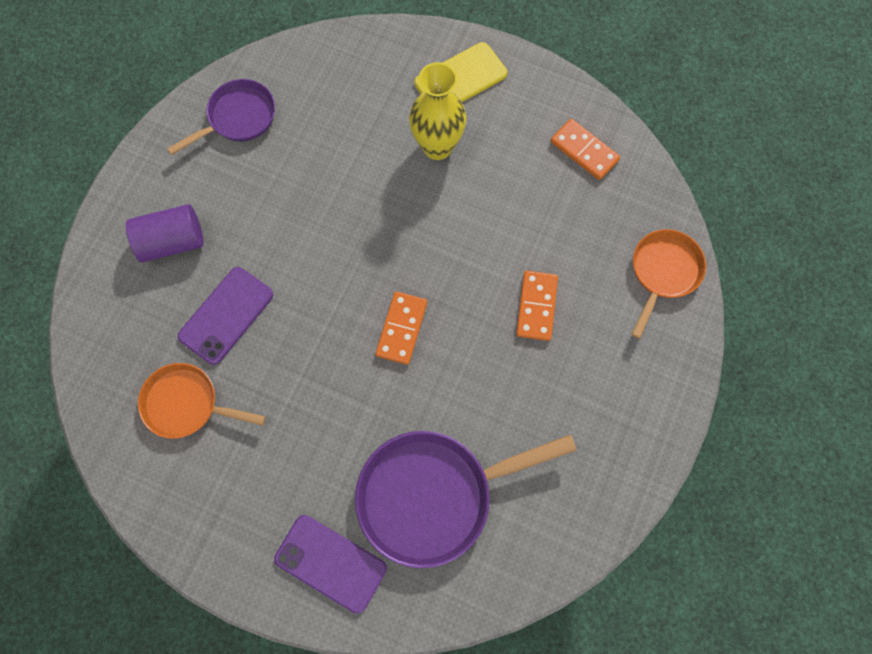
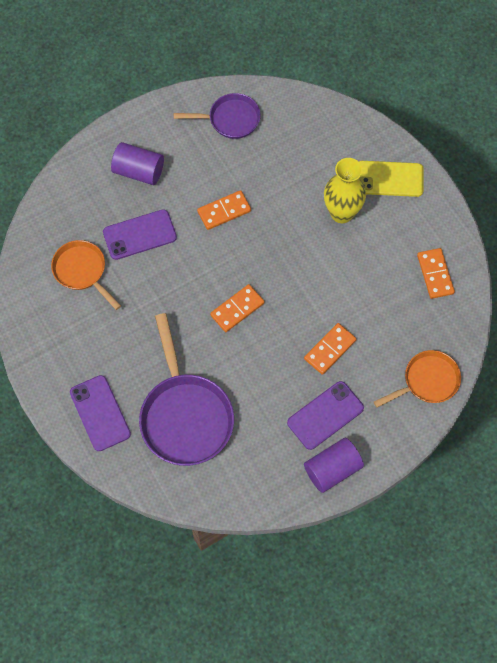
camera: 35 degrees right, 5 degrees down
purple pan [355,431,577,568] -> purple pan turned 120 degrees counterclockwise [139,313,234,466]
none -> orange domino [197,190,251,230]
none -> purple phone [287,381,364,450]
none -> purple cylinder [304,438,364,493]

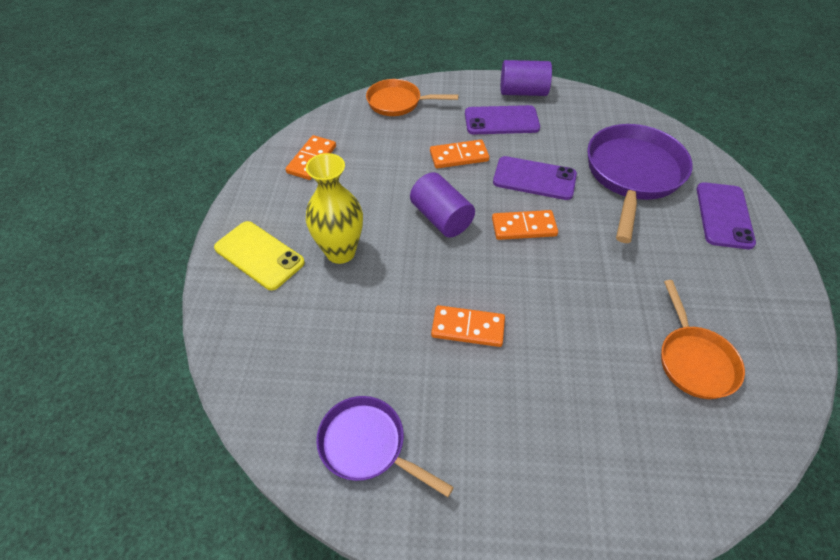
camera: 145 degrees left, 15 degrees down
purple phone [103,209,177,260] -> purple phone moved to [493,156,577,200]
purple cylinder [111,142,164,185] -> purple cylinder moved to [410,172,475,237]

